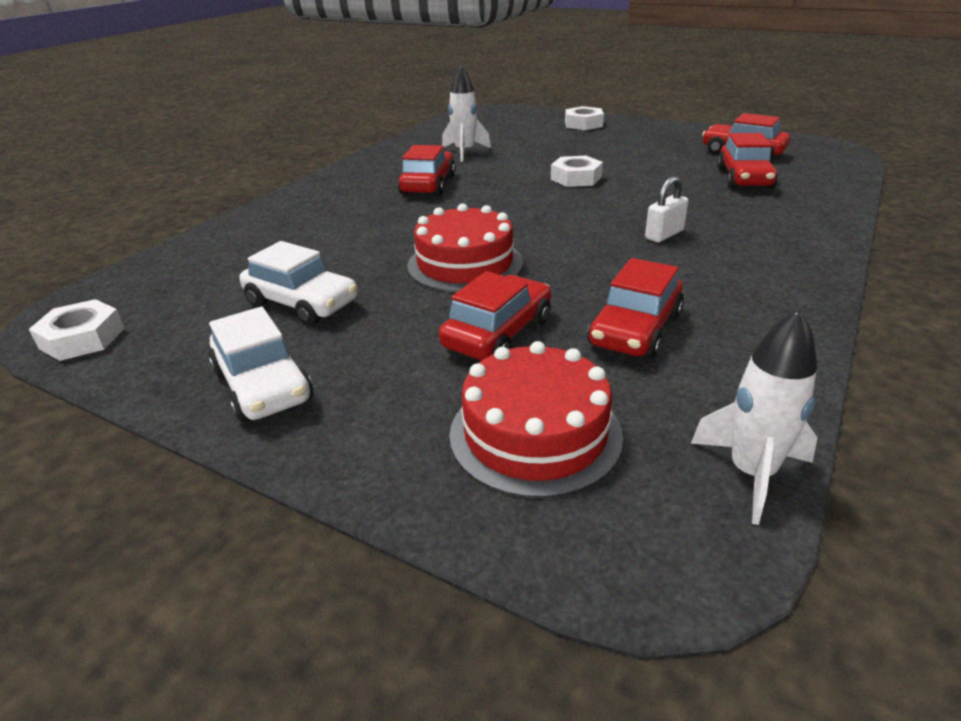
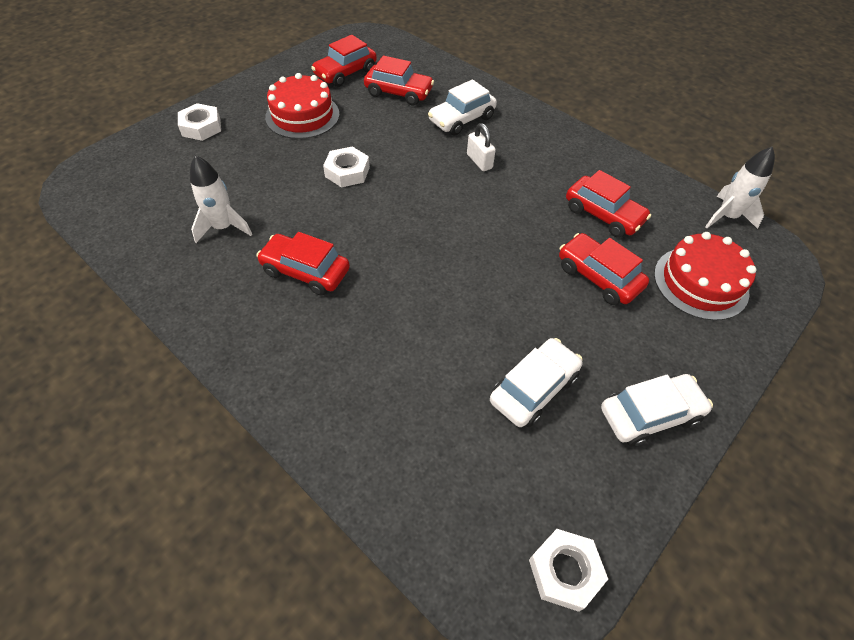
camera: 80 degrees left, 20 degrees up
red cake [407,203,523,292] -> red cake moved to [265,73,340,139]
none -> white car [428,79,497,135]

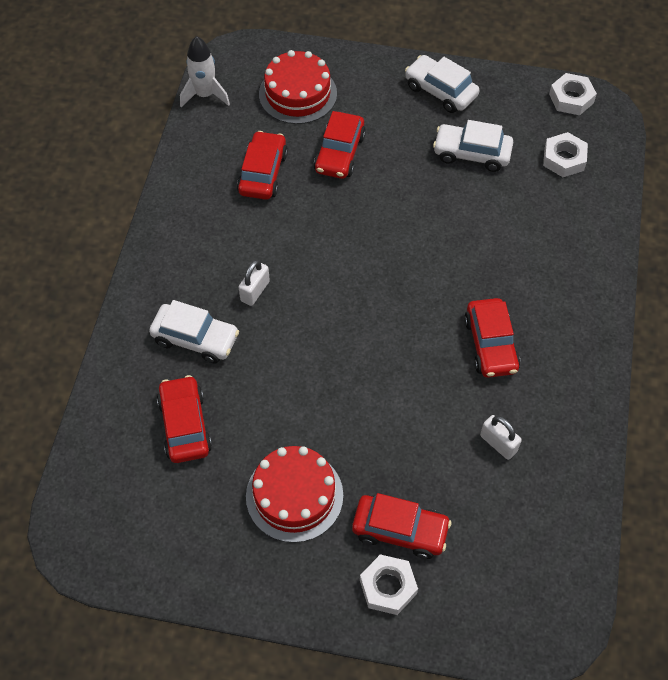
camera: 120 degrees left, 5 degrees up
white rocket [190,155,252,243] -> white padlock [480,415,522,460]
red car [311,35,377,87] -> red car moved to [352,493,452,559]
white nut [323,147,370,187] -> white nut moved to [543,132,588,177]

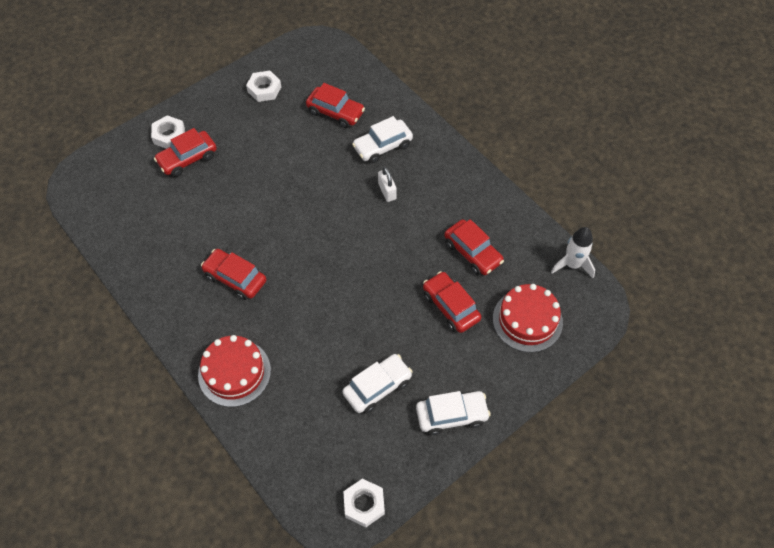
camera: 130 degrees right, 0 degrees up
red cake [246,446,343,543] -> red cake moved to [198,335,271,407]
white padlock [480,415,522,460] -> none
white nut [543,132,588,177] -> white nut moved to [246,71,281,102]

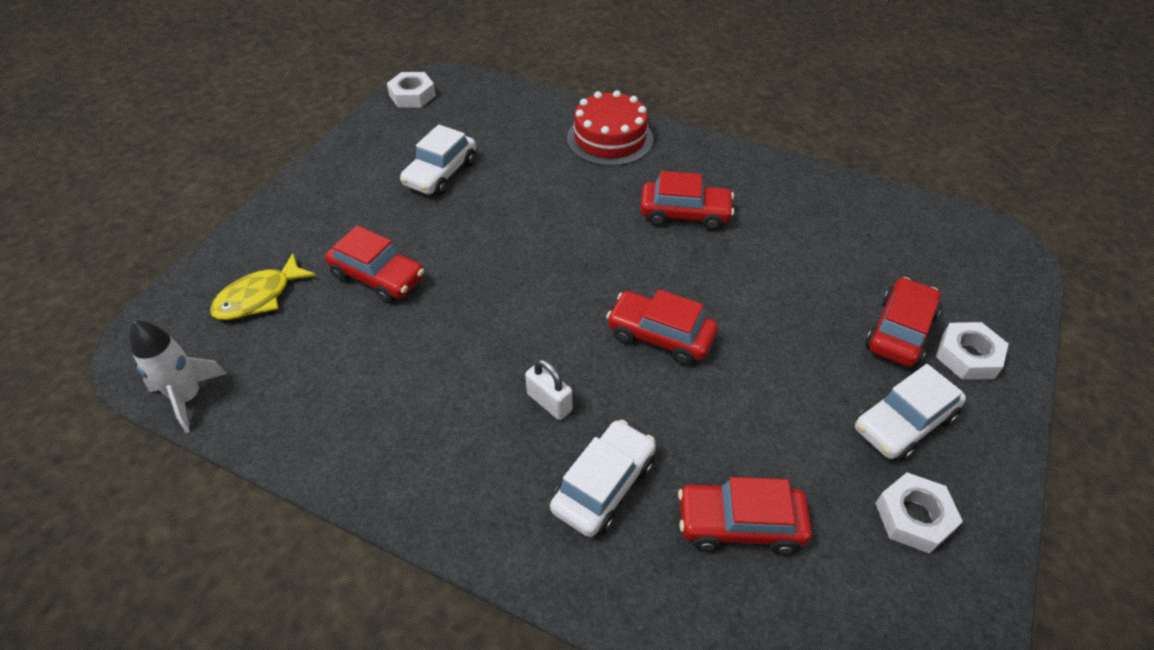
camera: 155 degrees right, 10 degrees down
white car [416,391,491,435] -> white car moved to [855,364,966,462]
red car [444,219,504,275] -> red car moved to [606,289,718,365]
red cake [493,284,563,352] -> yellow fish [210,253,316,320]

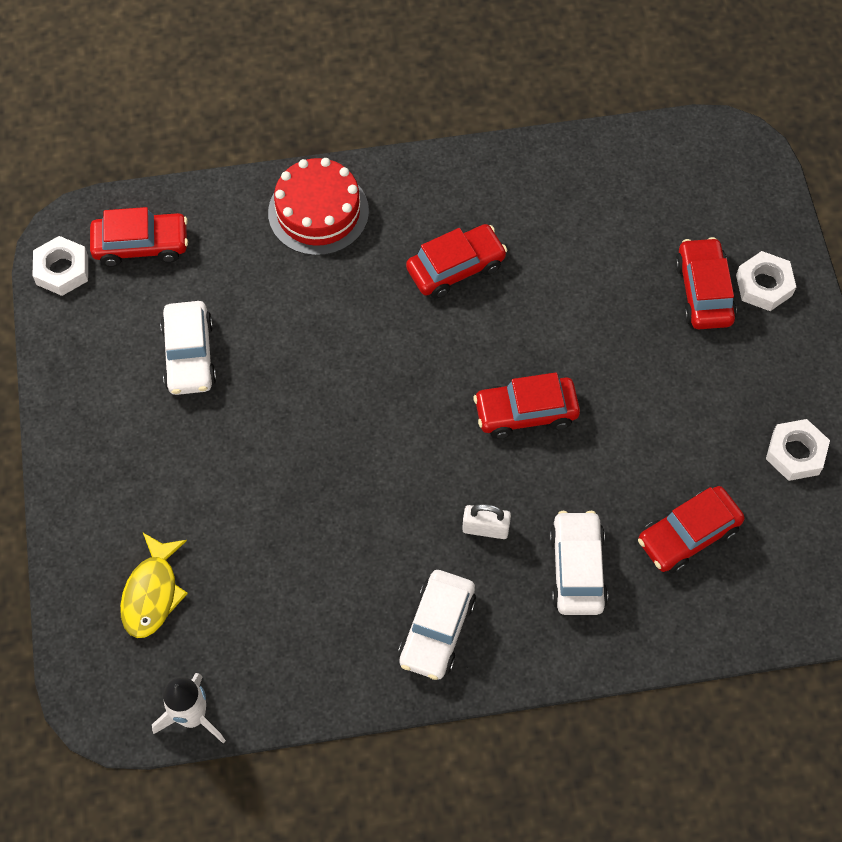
camera: 35 degrees left, 15 degrees up
red car [325,225,424,303] -> red car moved to [90,207,188,267]
white car [855,364,966,462] -> white car moved to [398,570,476,680]

